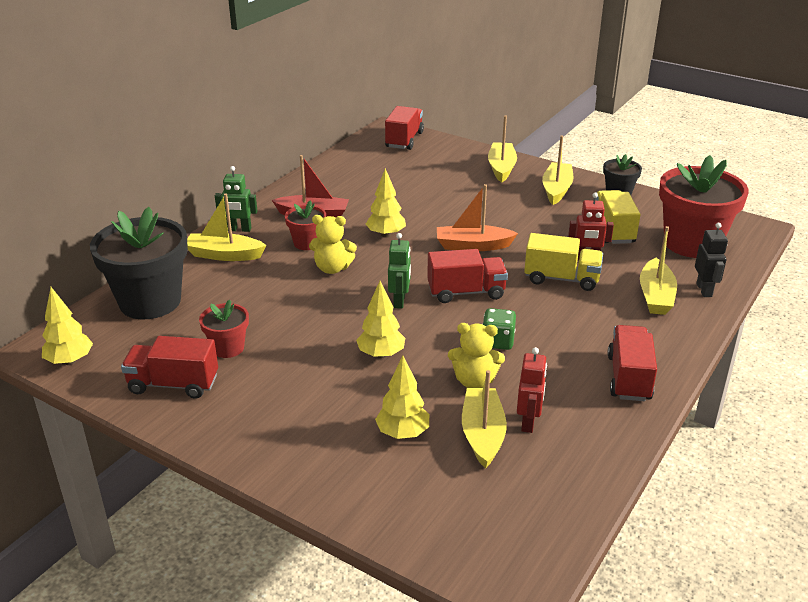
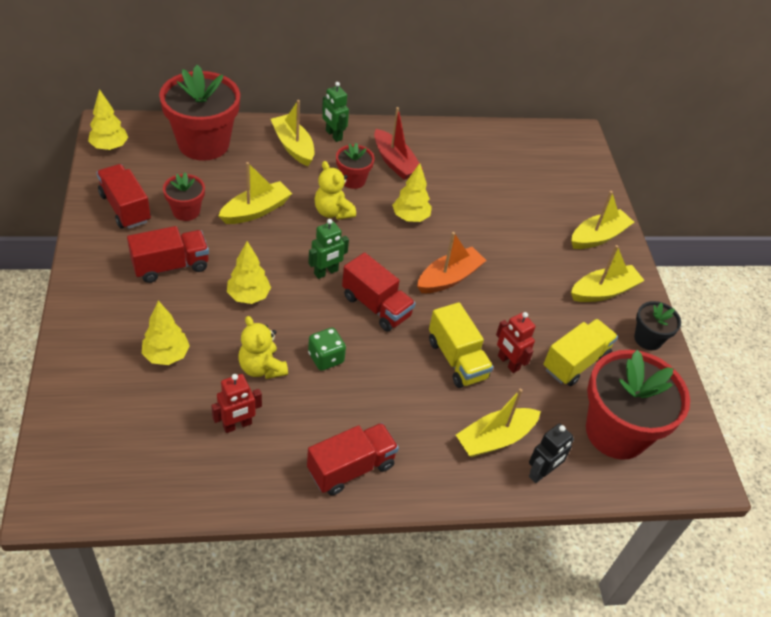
camera: 45 degrees right, 15 degrees up
black flower pot [90,207,188,319] -> red flower pot [159,65,240,161]
red truck [385,106,424,150] -> red truck moved to [127,226,209,283]
orange boat [437,184,518,251] -> orange boat turned 90 degrees clockwise [417,232,487,293]
yellow boat [462,370,507,469] -> yellow boat moved to [218,162,292,224]

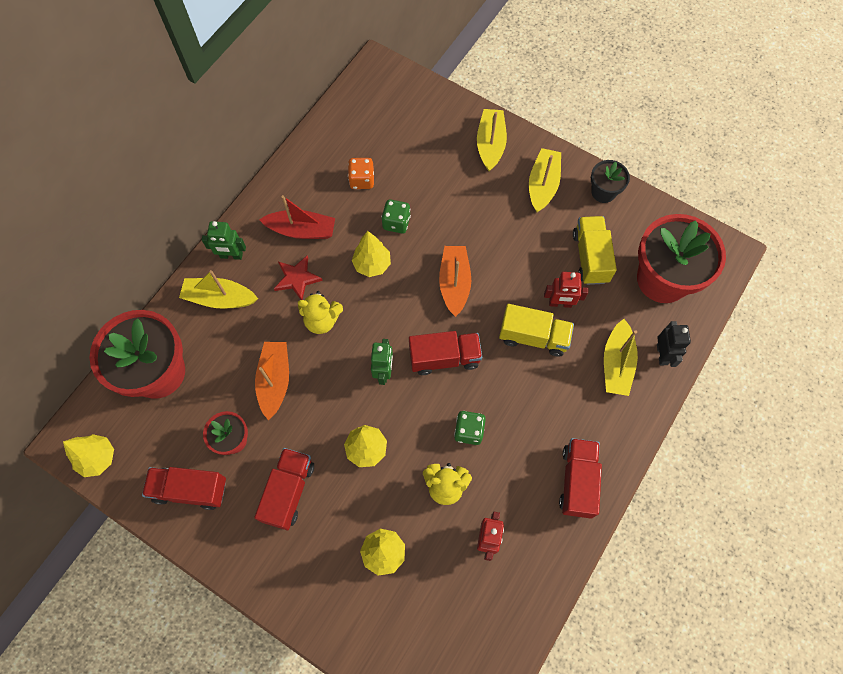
camera: 45 degrees left, 20 degrees up
yellow boat [218,162,292,224] -> orange boat [255,342,289,420]
red flower pot [336,143,375,189] -> red star [274,255,323,300]
none -> orange dice [348,158,374,189]
none -> green dice [381,199,411,233]

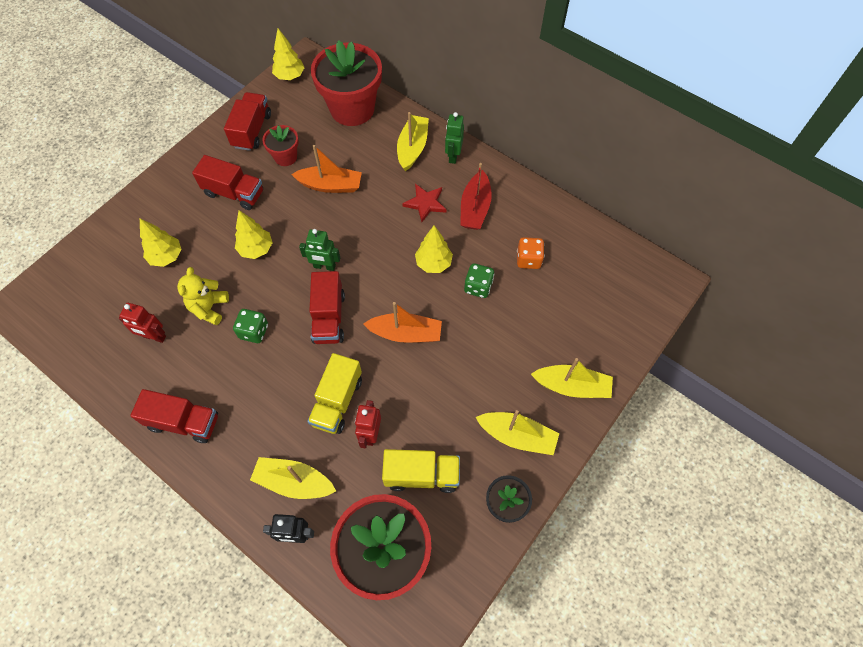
camera: 95 degrees right, 5 degrees down
yellow teddy bear [298,291,343,334] -> none

